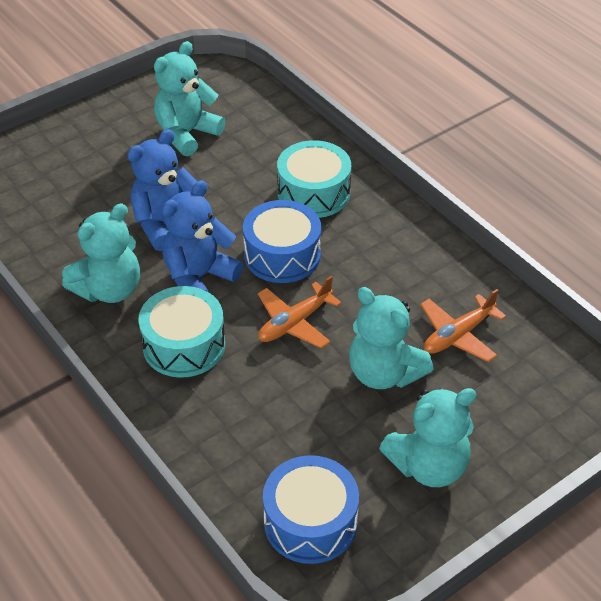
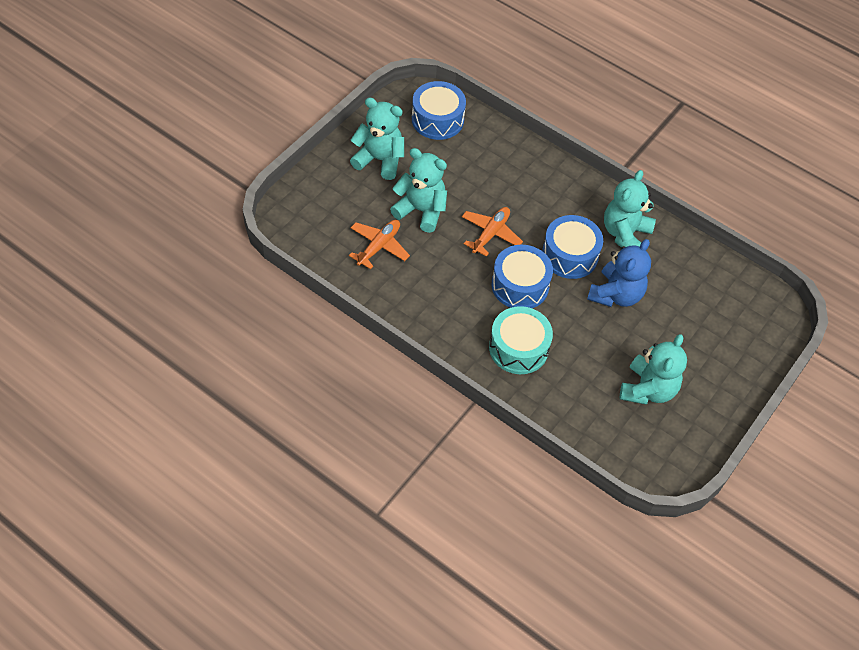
camera: 160 degrees right, 10 degrees up
turquoise drum [138,286,225,378] -> none
blue teddy bear [162,180,243,293] -> blue drum [542,215,603,279]
turquoise teddy bear [379,388,477,487] -> turquoise teddy bear turned 60 degrees clockwise [350,97,404,180]

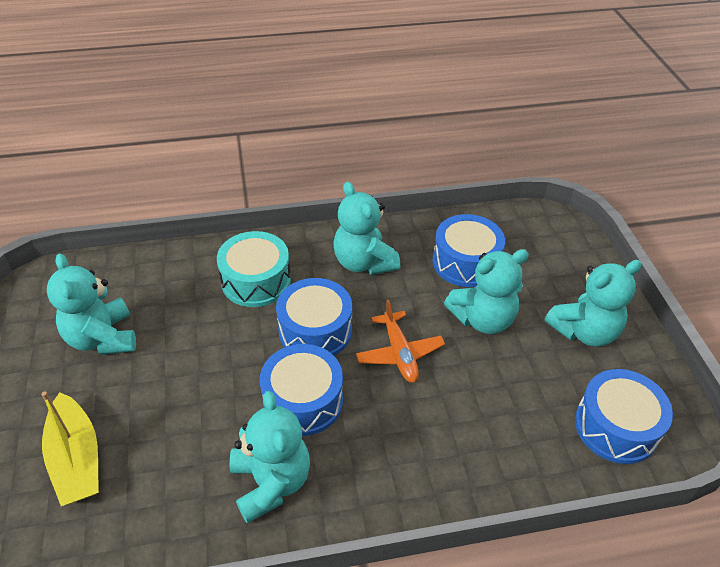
camera: 135 degrees right, 10 degrees down
orange plane [349,220,410,269] -> blue drum [433,214,505,287]
blue teddy bear [587,239,651,307] -> none
none -> yellow boat [41,391,99,506]
none -> turquoise teddy bear [333,182,400,275]

